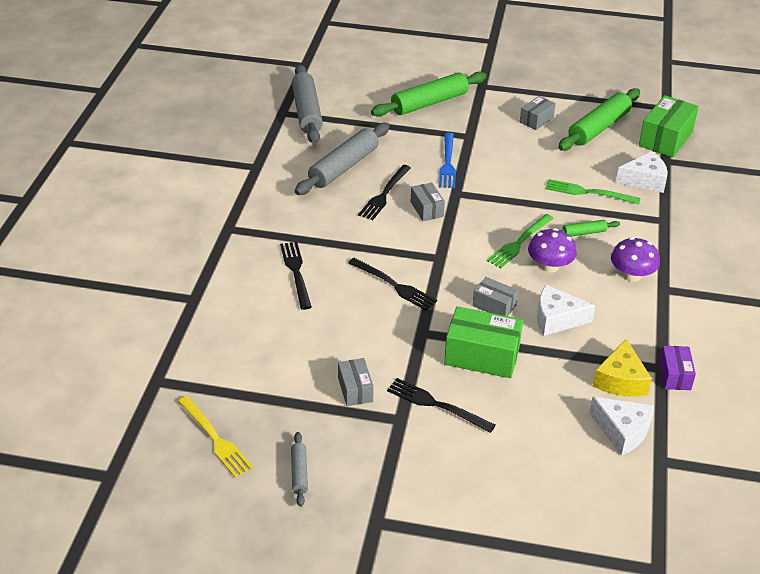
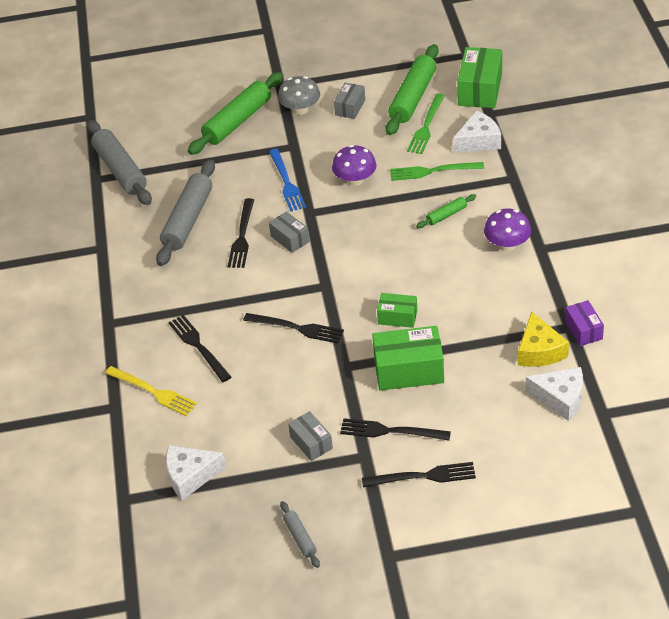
camera: 15 degrees left, 5 degrees up
yellow fork [178,396,253,478] -> yellow fork moved to [105,366,197,416]
grey box [472,277,518,316] -> green box [377,293,417,328]
green fork [487,214,554,268] -> green fork moved to [407,93,445,154]
purple mushroom [528,228,577,273] -> purple mushroom moved to [332,145,377,186]
white cheese [537,285,595,336] -> white cheese moved to [166,445,226,500]
none -> grey mushroom [278,76,320,115]
none -> black fork [362,462,476,487]

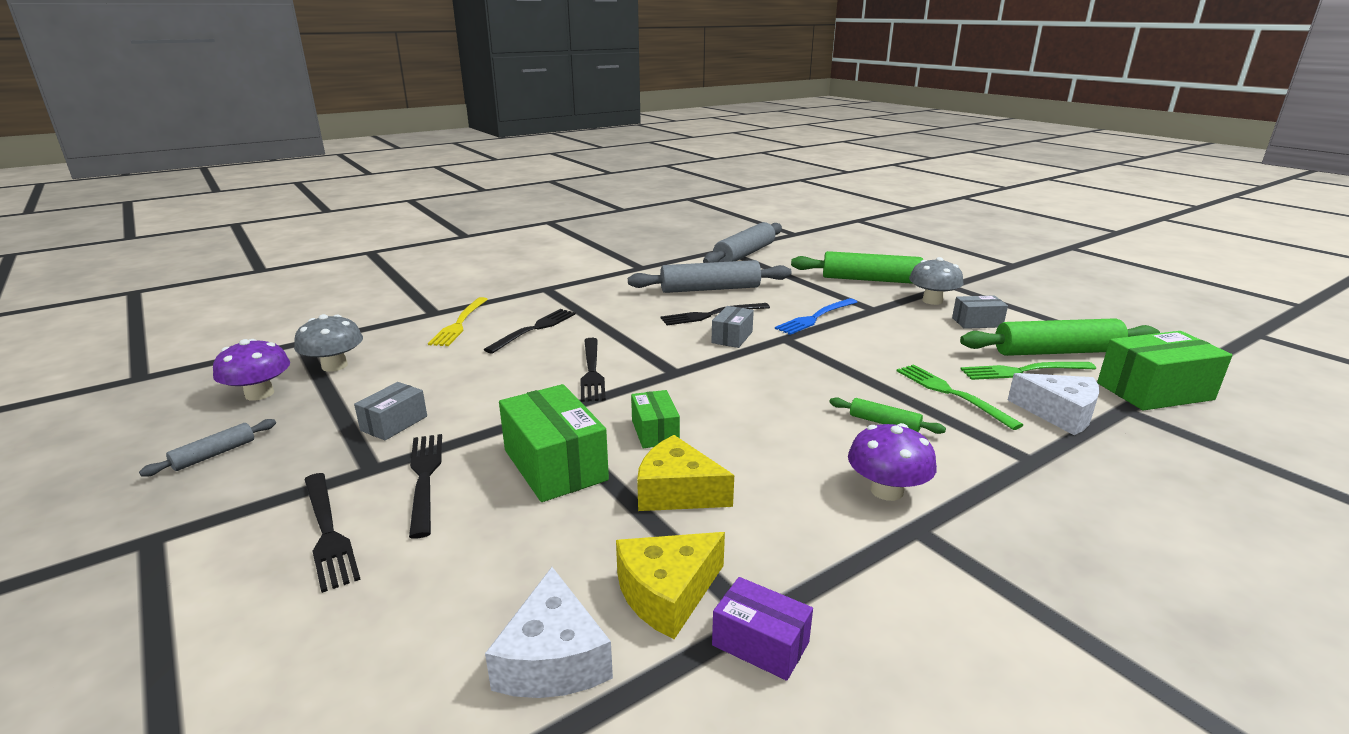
camera: 60 degrees right, 20 degrees down
white cheese [166,445,226,500] -> grey mushroom [294,314,363,372]
purple mushroom [332,145,377,186] -> purple mushroom moved to [213,339,290,401]
purple box [565,300,604,346] -> purple box turned 75 degrees clockwise [712,577,813,681]
none -> yellow cheese [637,435,734,511]

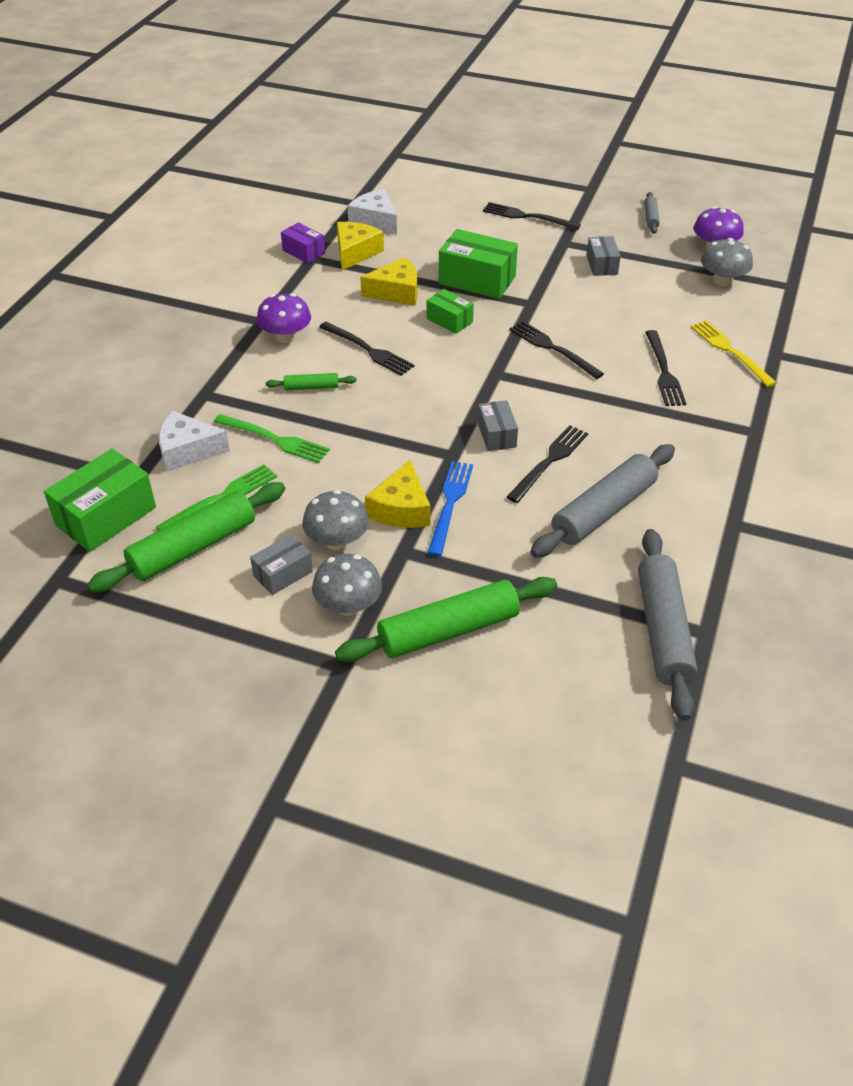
camera: 145 degrees right, 20 degrees up
black fork [409,434,442,539] -> black fork moved to [319,322,414,376]
purple box [712,577,813,681] -> purple box turned 45 degrees clockwise [281,222,325,263]
none -> grey mushroom [302,490,369,550]
none -> yellow cheese [365,460,430,528]

